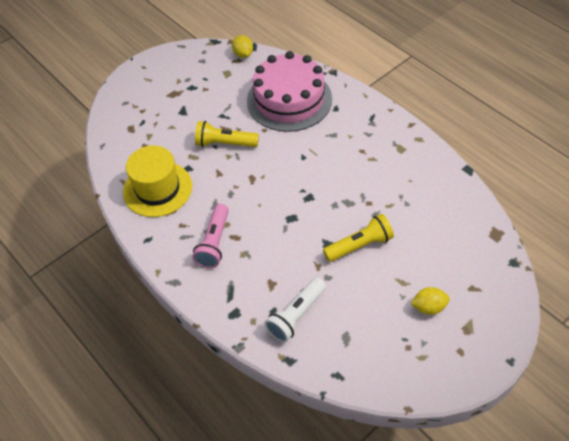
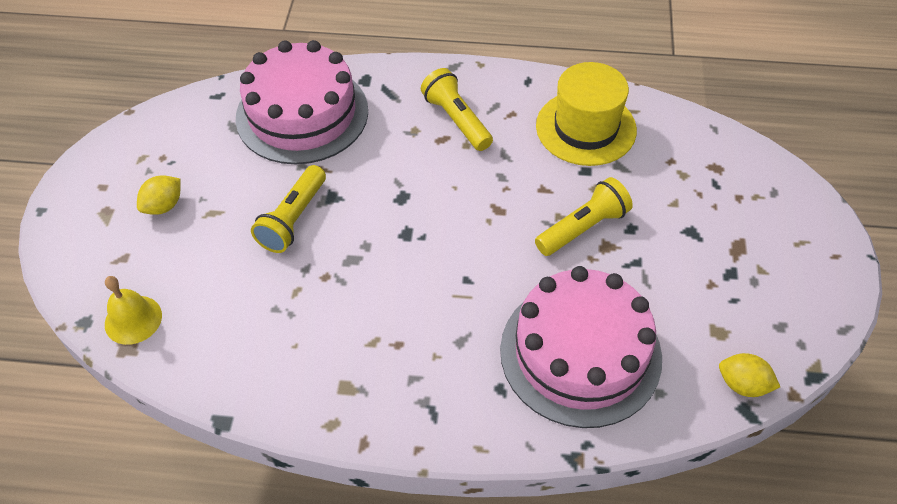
camera: 135 degrees right, 0 degrees up
pink flashlight [192,204,229,268] -> yellow flashlight [421,68,493,151]
white flashlight [264,277,326,342] -> pink cake [236,40,368,164]
none -> yellow bell [105,276,162,345]

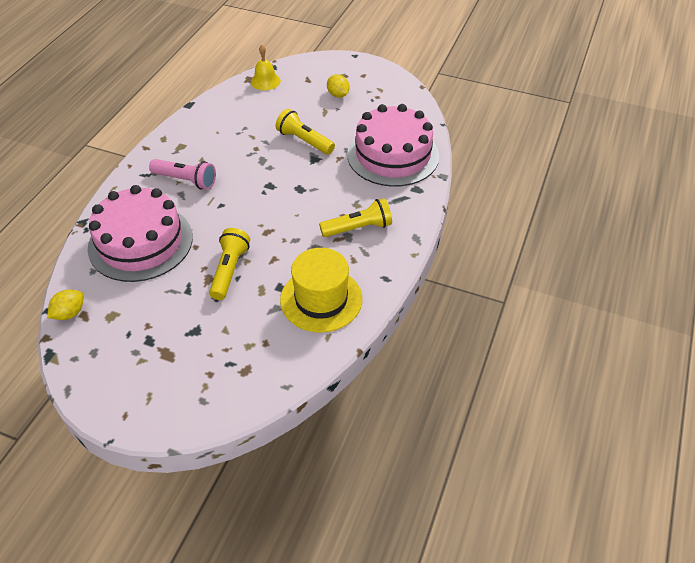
camera: 105 degrees right, 5 degrees down
yellow flashlight [535,177,633,256] -> yellow flashlight turned 150 degrees counterclockwise [209,228,250,300]
none -> pink flashlight [149,159,216,190]

